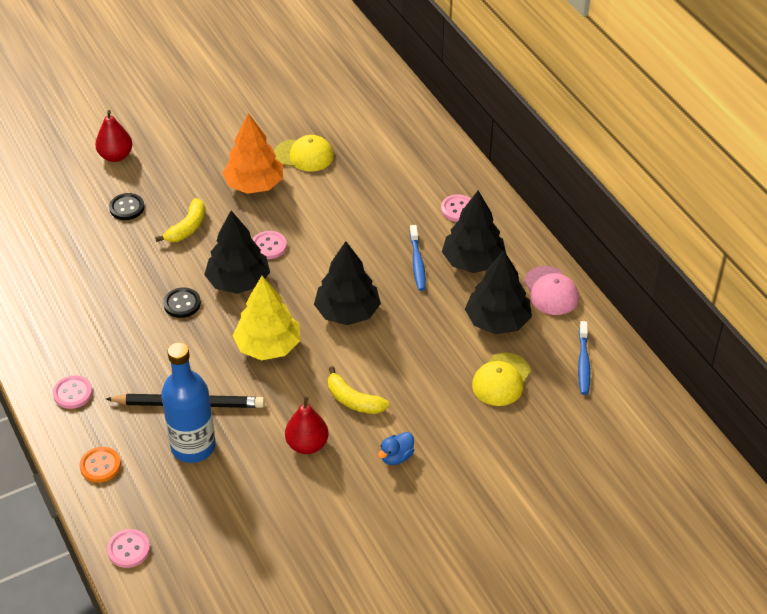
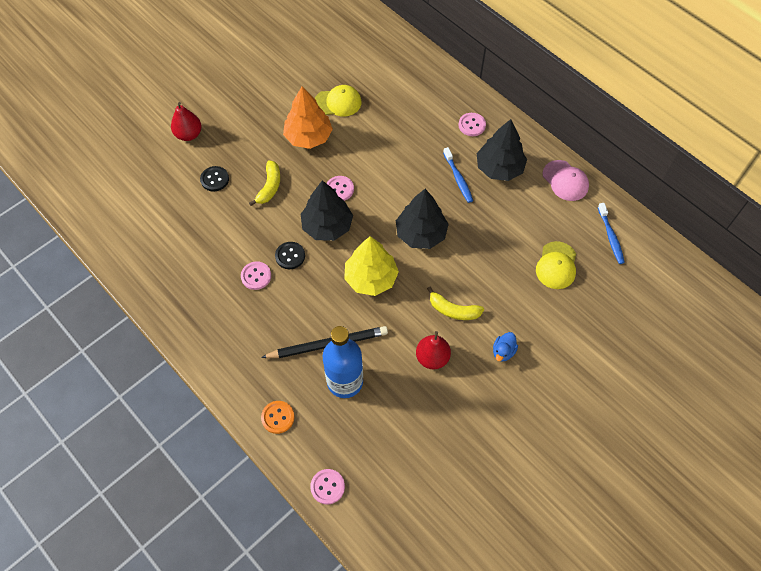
camera: 15 degrees left, 15 degrees up
pink button [53,375,92,409] -> pink button moved to [241,262,271,290]
black tree [465,251,532,334] -> none

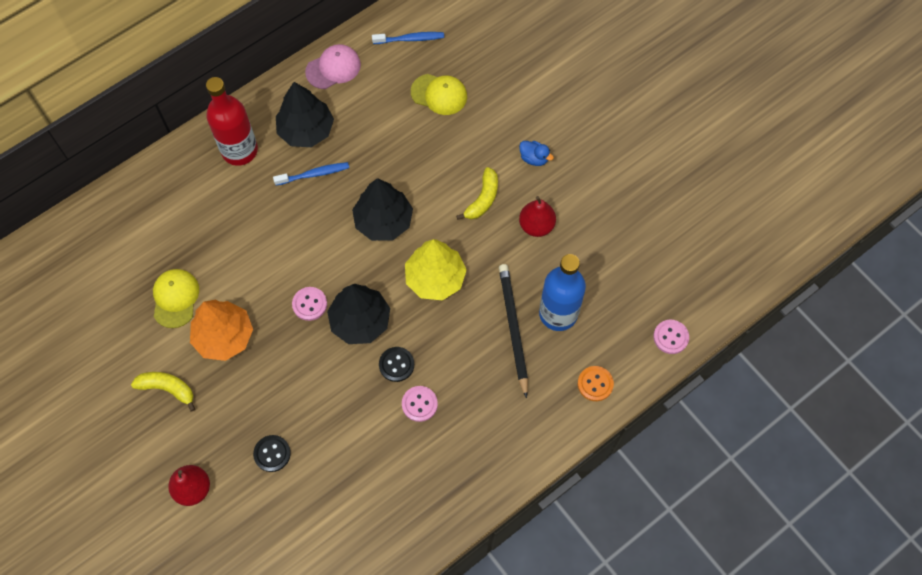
camera: 85 degrees left, 5 degrees up
yellow banana [249,160,280,206] -> yellow banana moved to [131,372,195,411]
pink button [459,113,486,136] -> red bottle [206,77,258,166]

